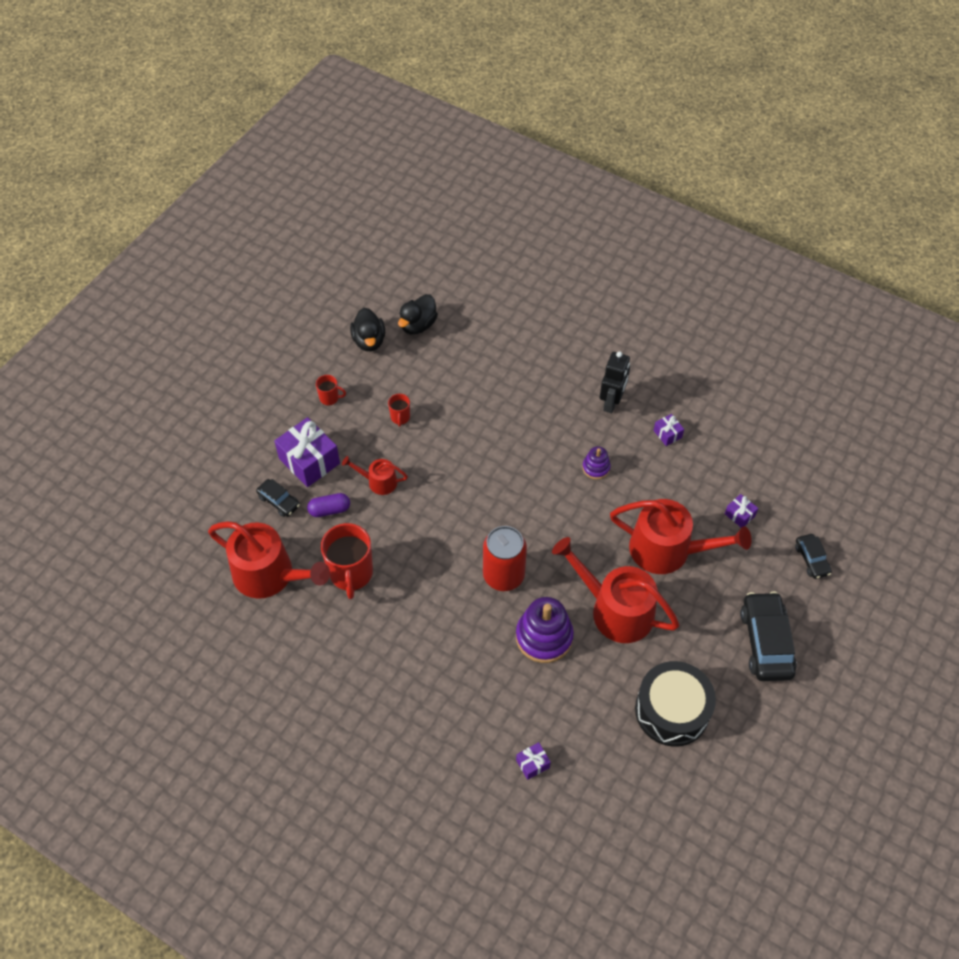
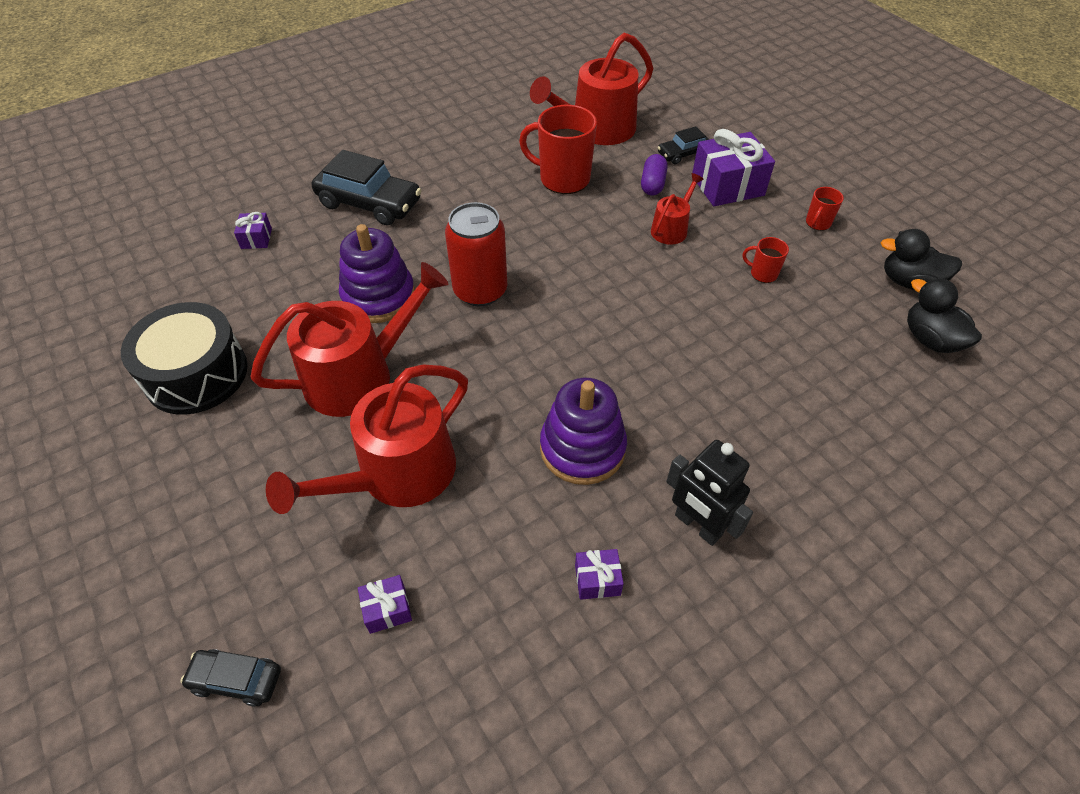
camera: 115 degrees right, 5 degrees down
purple stacking toy [582,446,611,480] -> purple stacking toy [540,378,627,485], size x1.90
black car [740,591,797,681] -> black car moved to [312,150,422,226]

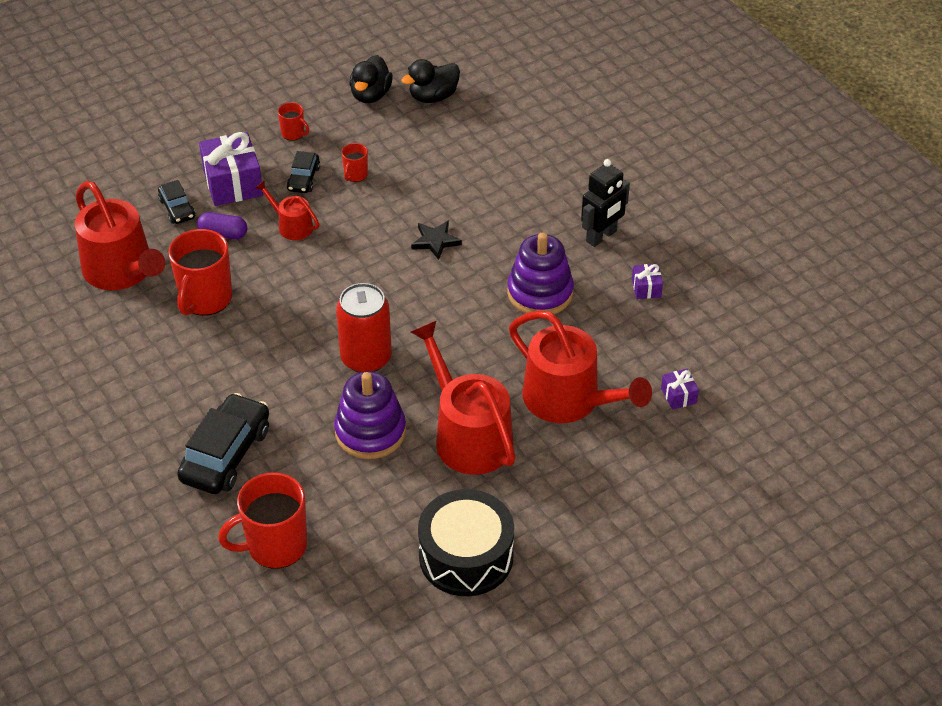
camera: 90 degrees left, 5 degrees down
black car [181,649,281,707] -> black car moved to [286,151,320,193]
purple gift [234,212,272,249] -> red mug [218,472,307,569]
none -> black star [411,220,462,260]

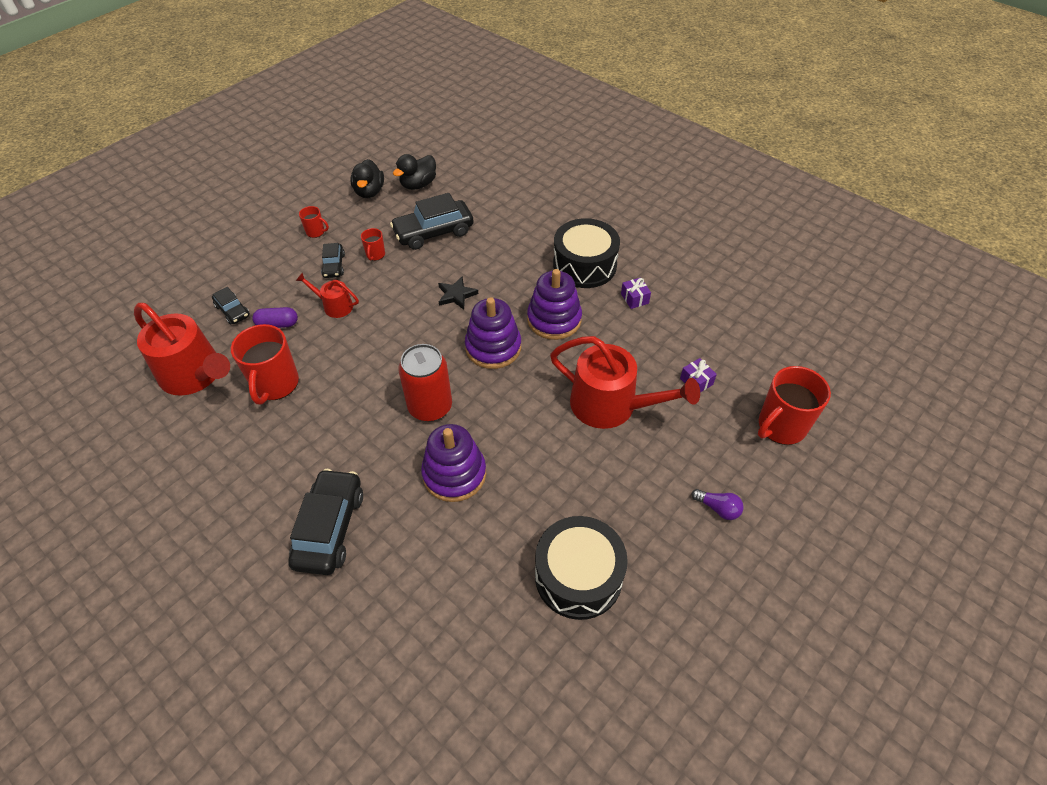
camera: 15 degrees left, 5 degrees up
purple gift [199,132,263,206] -> none
red mug [218,472,307,569] -> red mug moved to [758,366,831,445]
red watering can [411,320,516,475] -> none
black robot [581,159,630,247] -> black drum [553,218,620,288]
none -> black car [390,193,474,250]
none -> purple stacking toy [465,297,521,369]
none -> purple light bulb [692,489,744,520]

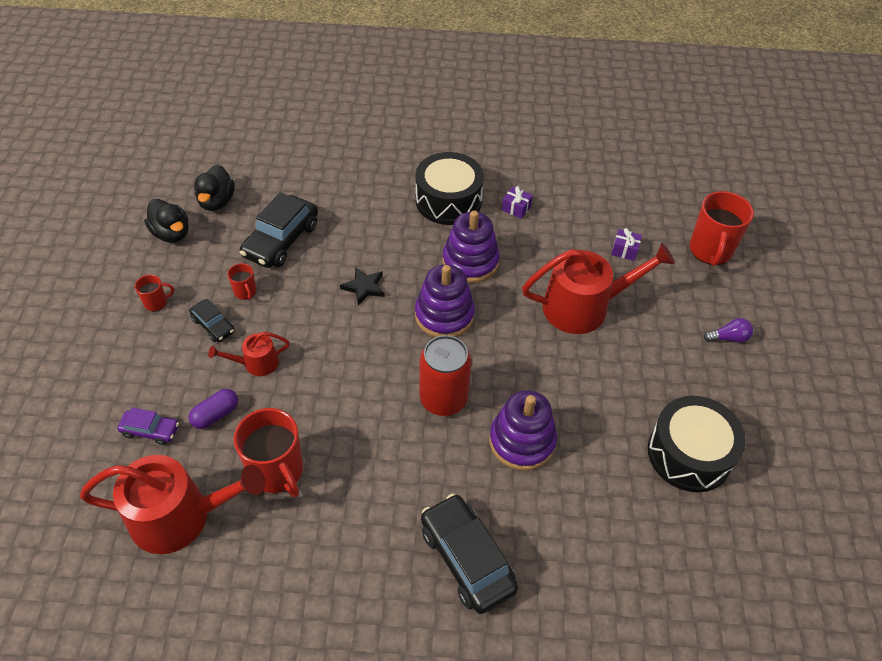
camera: 40 degrees left, 0 degrees up
black car [212,287,250,324] -> purple car [117,407,179,445]

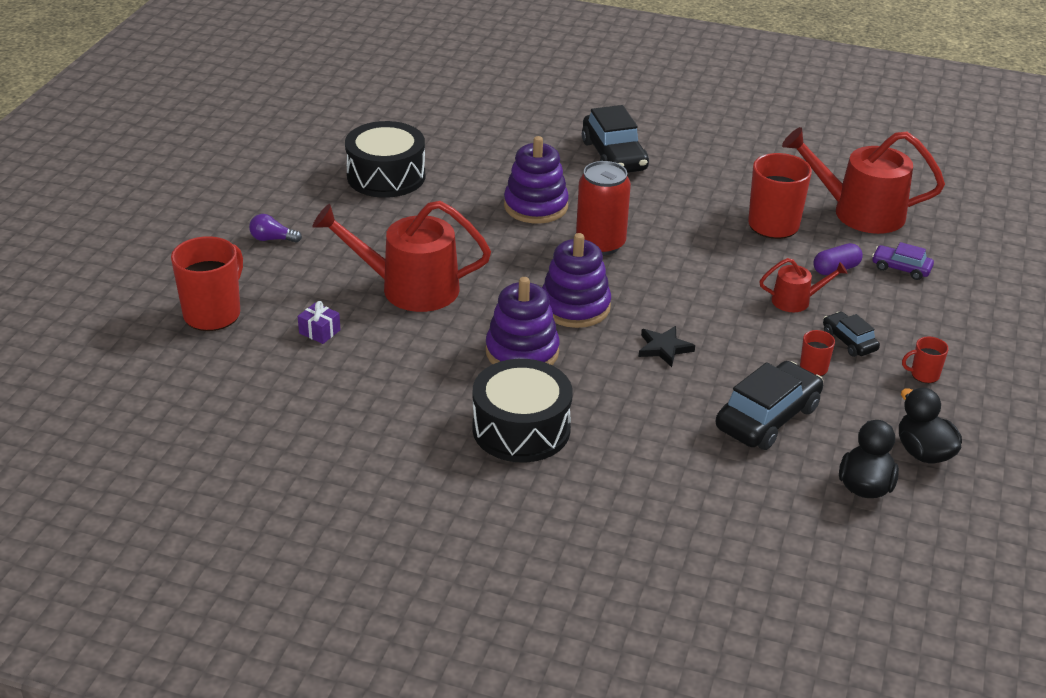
camera: 165 degrees left, 15 degrees down
purple gift [502,186,533,219] -> none

